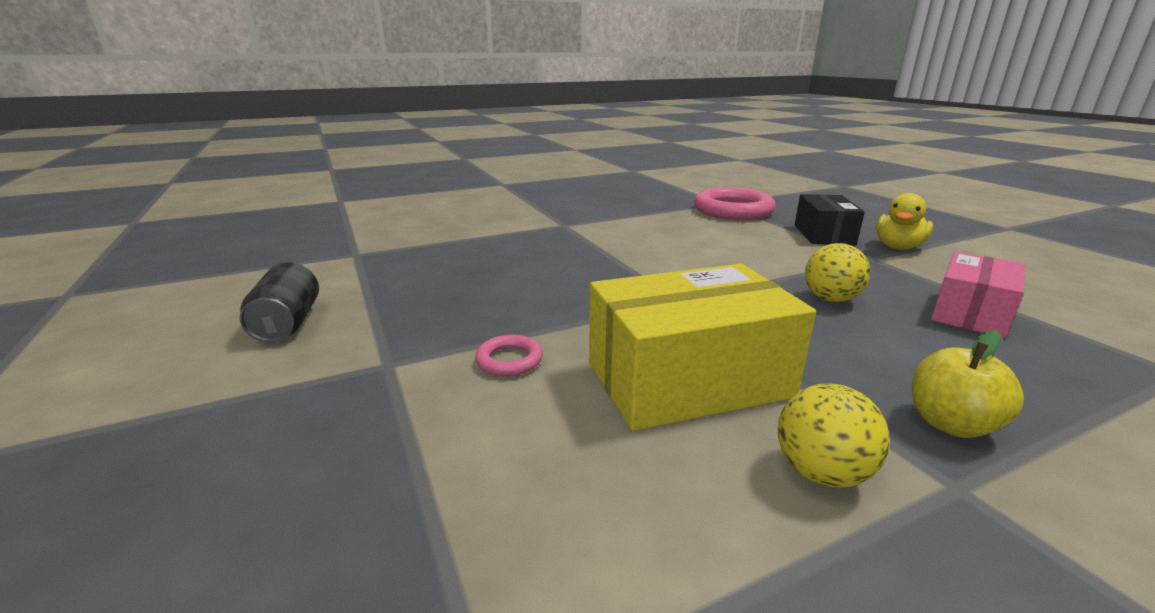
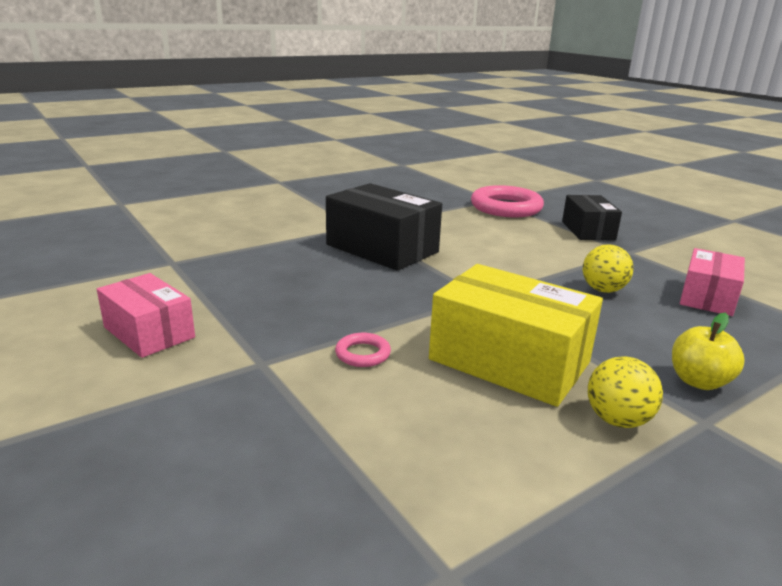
camera: 10 degrees left, 0 degrees up
black can [240,262,319,342] -> pink box [97,273,195,358]
yellow box [589,264,816,431] -> yellow box turned 60 degrees clockwise [429,264,603,407]
yellow duck [876,193,933,250] -> none
none -> black box [326,183,442,271]

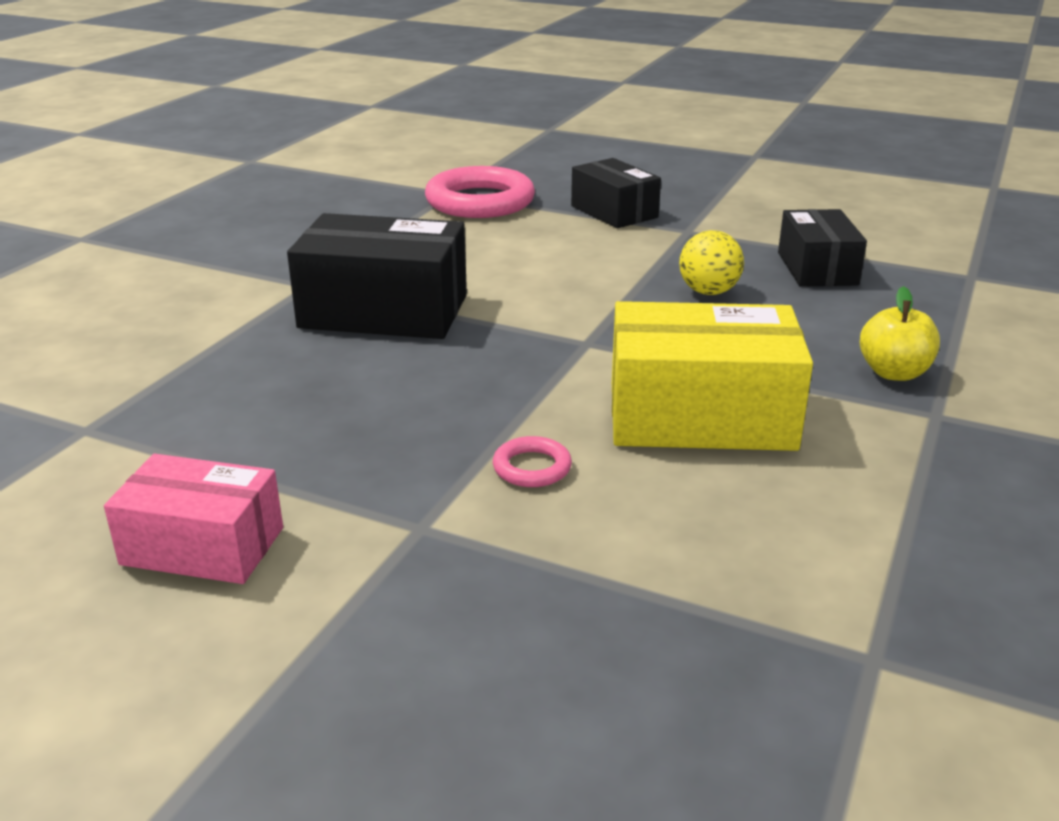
camera: 30 degrees left, 5 degrees up
yellow ball [588,357,663,428] -> none
pink box [680,248,745,316] -> black box [778,209,867,287]

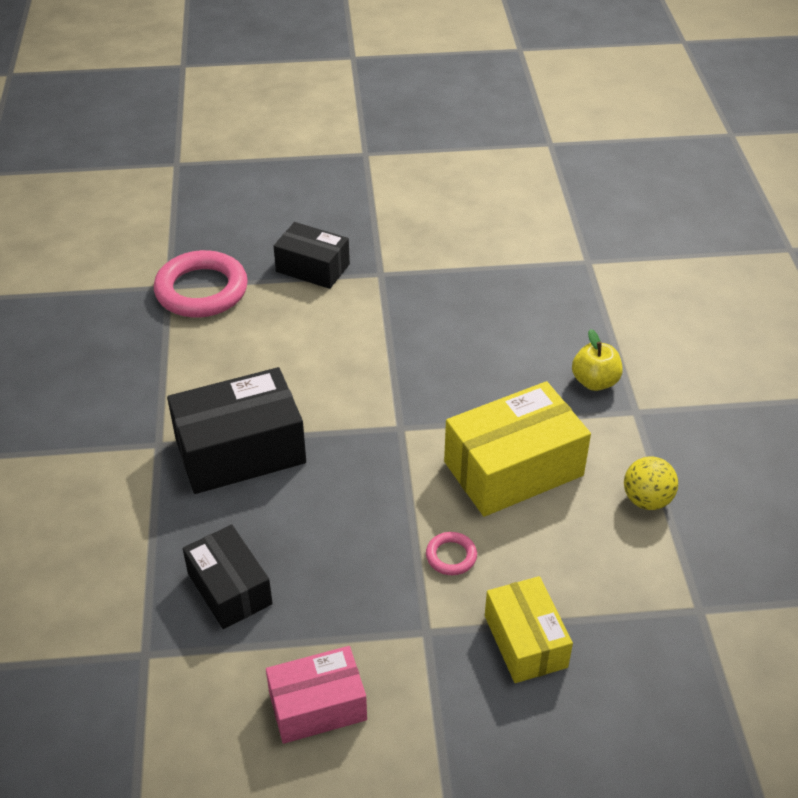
camera: 30 degrees left, 15 degrees up
yellow ball [679,230,744,295] -> yellow ball moved to [624,456,678,510]
black box [778,209,867,287] -> black box moved to [182,525,273,629]
none -> yellow box [485,576,573,683]

